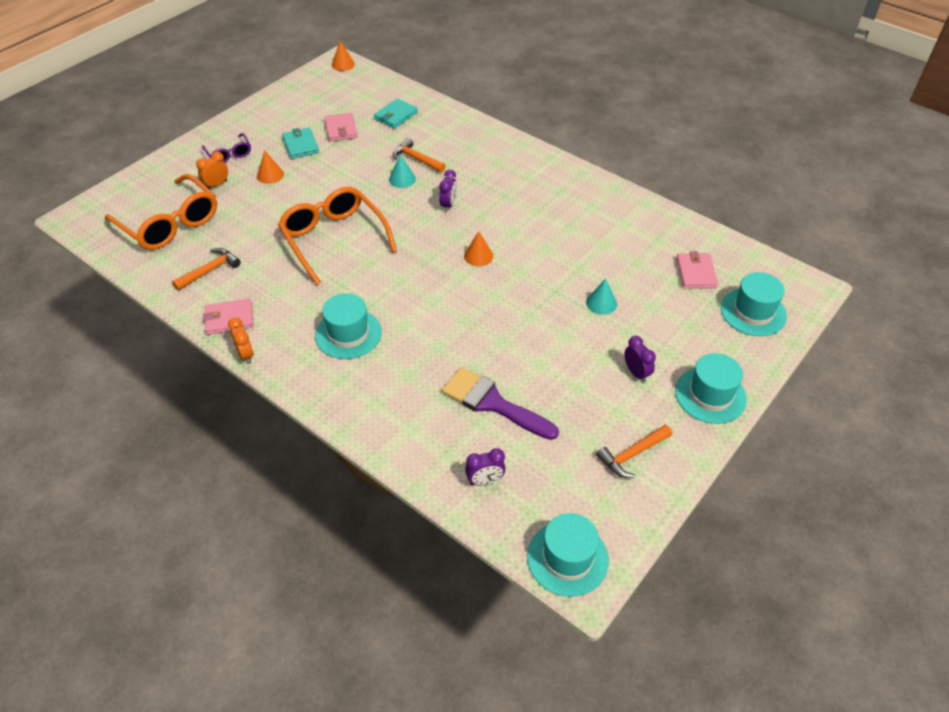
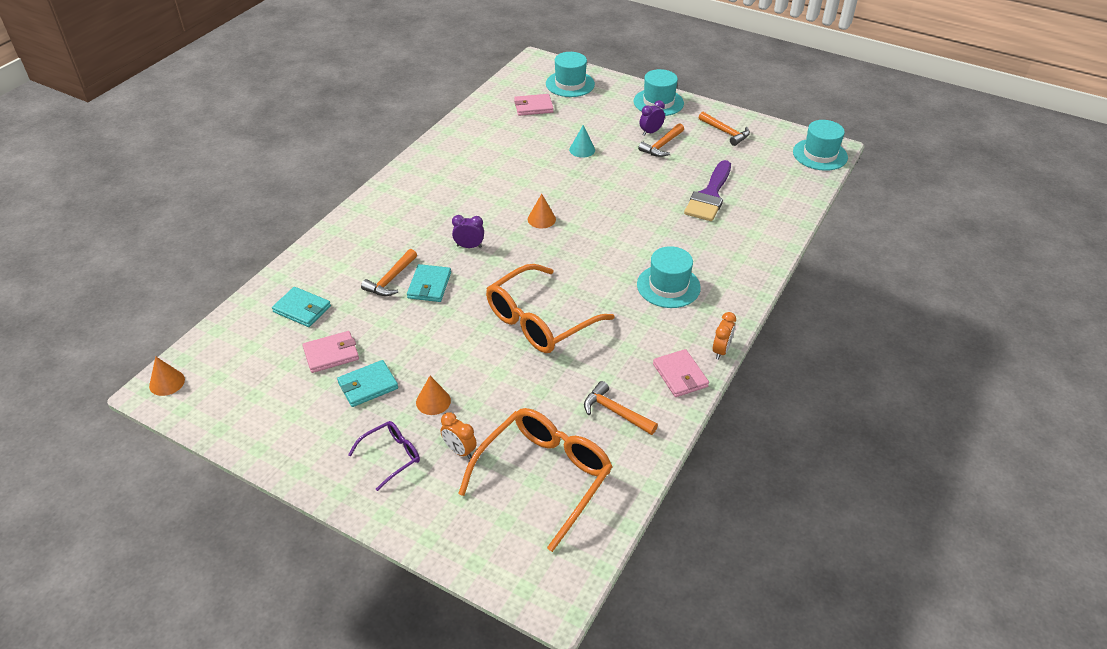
camera: 100 degrees left, 5 degrees down
orange clock [228,317,254,364] -> orange clock turned 150 degrees clockwise [713,312,736,360]
turquoise cone [389,154,416,188] -> turquoise wallet [407,264,451,302]
purple clock [465,448,506,485] -> none
none -> orange hammer [638,123,684,157]

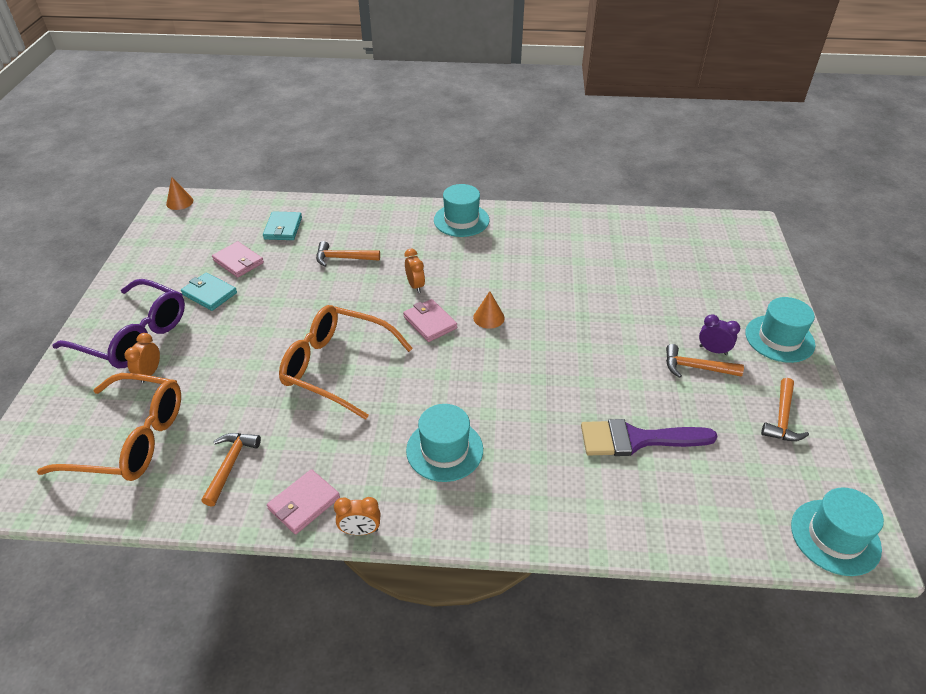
camera: 65 degrees right, 0 degrees up
purple glasses [348,421,420,491] -> purple glasses [53,279,185,368], size x1.99
turquoise wallet [407,264,451,302] -> none
orange cone [416,376,451,415] -> none
purple clock [452,215,484,248] -> orange clock [405,249,425,293]
pink wallet [514,94,554,116] -> pink wallet moved to [403,299,457,342]
turquoise hat [546,52,595,97] -> turquoise hat moved to [434,184,489,237]
turquoise cone [569,125,595,158] -> none

